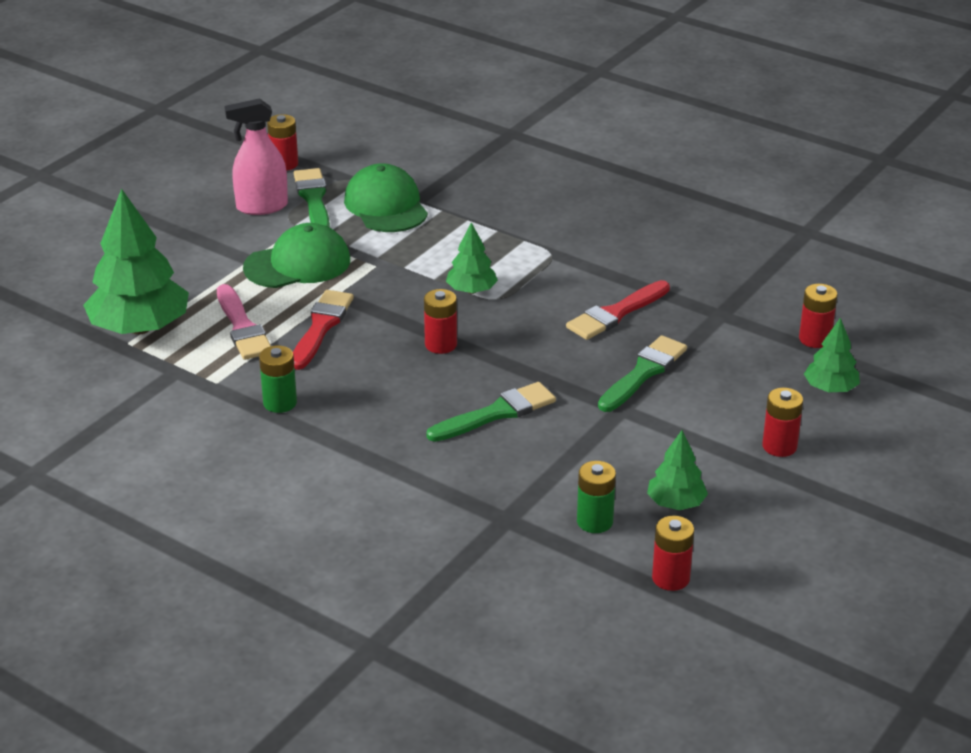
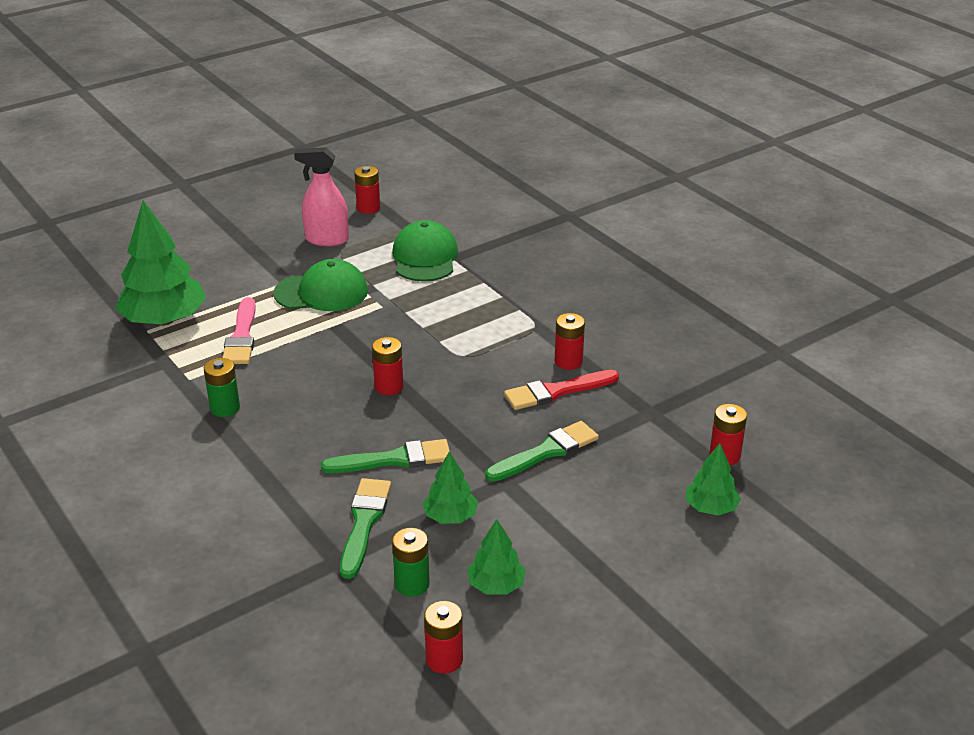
camera: 20 degrees right, 0 degrees up
red brush [293,290,354,370] -> none
green brush [294,168,330,227] -> green brush moved to [340,478,391,579]
green tree [446,222,498,294] -> green tree moved to [423,452,478,524]
red battery [762,388,803,457] -> red battery moved to [555,313,585,370]

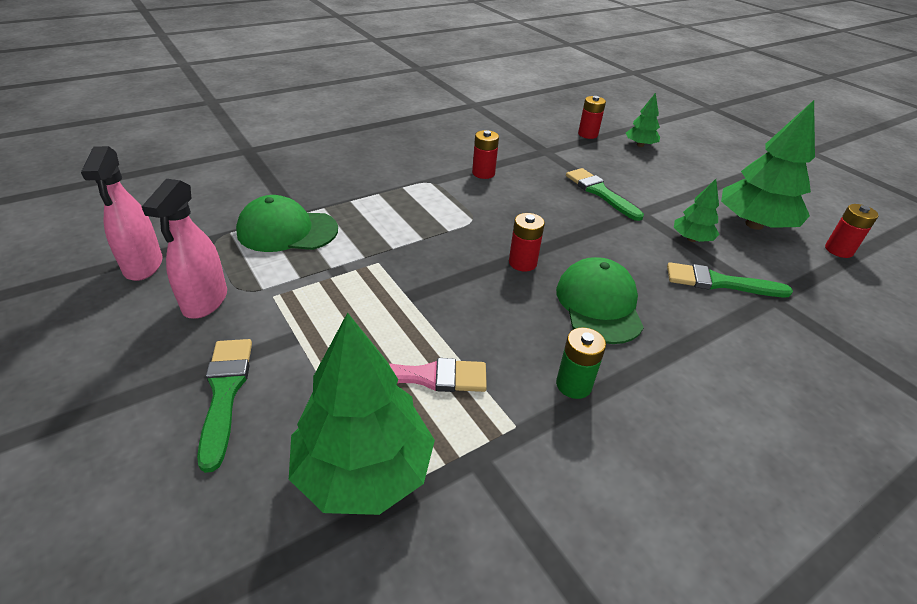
camera: 90 degrees left, 5 degrees up
green cap [273,259,368,311] -> green cap moved to [556,257,644,344]
green brush [321,439,450,473] -> green brush moved to [197,339,252,473]
red battery [354,166,380,214] -> pink spray bottle [81,146,162,281]
green battery [392,528,430,597] -> none
green tree [467,519,526,595] -> green tree [721,100,815,230], size x1.95
red brush [504,370,619,410] -> none

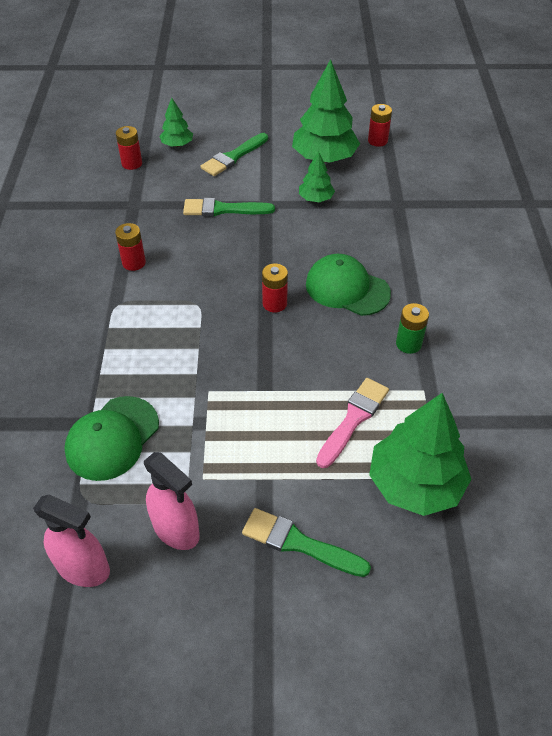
camera: 55 degrees left, 10 degrees up
green brush [667,262,793,297] -> green brush moved to [201,133,268,176]

